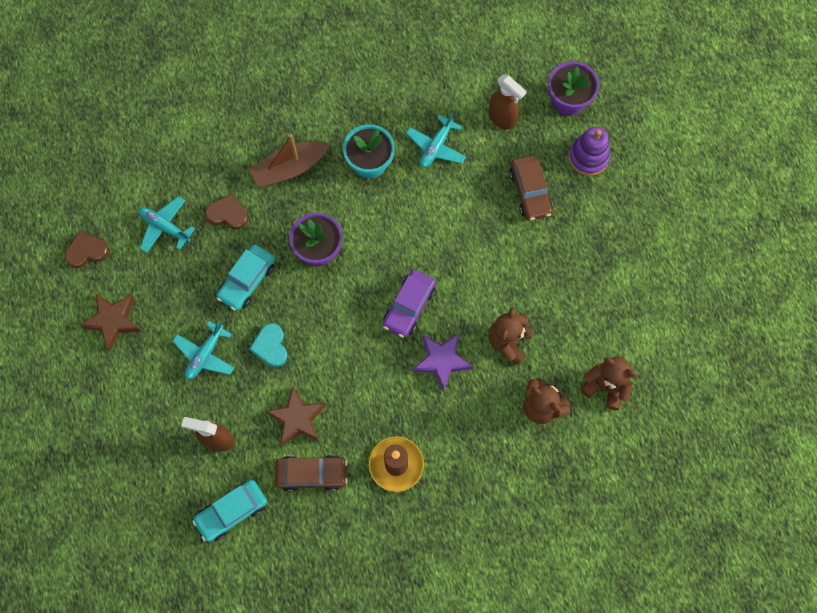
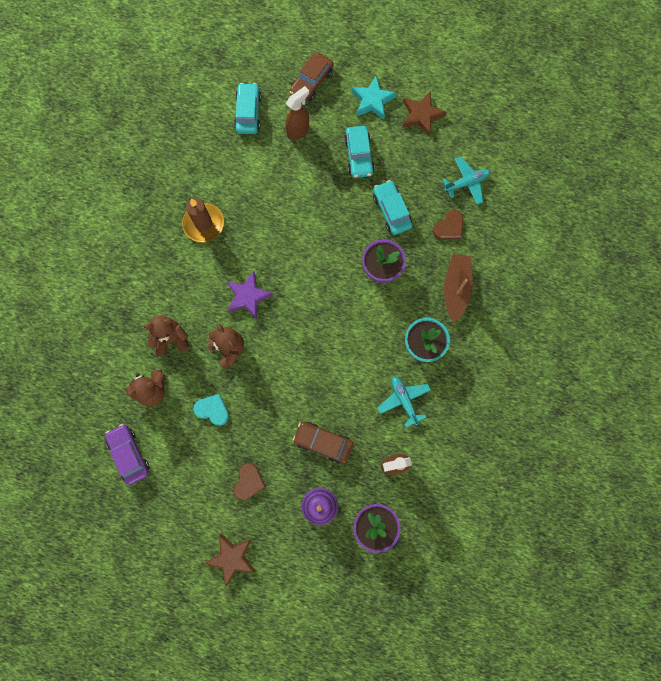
camera: 125 degrees right, 5 degrees up
brown heart [65,231,109,268] -> brown heart moved to [233,463,266,500]
turquoise plane [173,321,235,380] -> turquoise car [344,126,375,178]
turquoise heart [250,323,287,367] -> turquoise heart moved to [193,394,229,426]
brown star [265,386,326,446] -> brown star moved to [204,534,255,587]
brown car [275,455,348,492] -> brown car moved to [290,53,334,102]
purple car [383,269,436,338] -> purple car moved to [105,424,150,485]
none -> turquoise star [352,76,396,120]

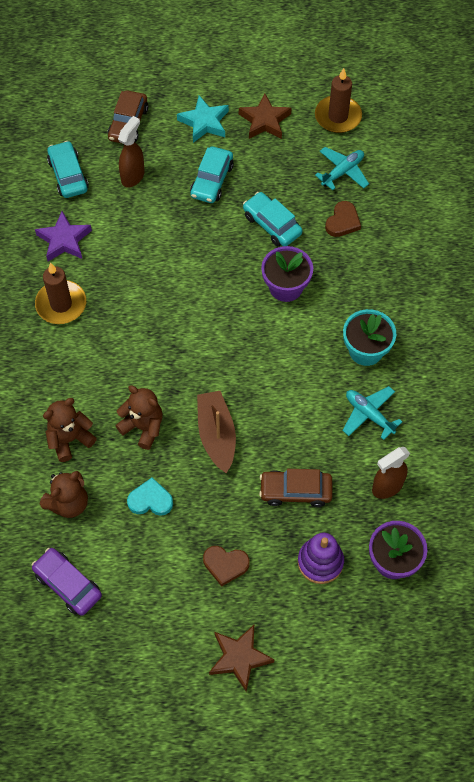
camera: 20 degrees left, 15 degrees down
purple star [226,271,273,319] -> purple star moved to [35,211,92,262]
brown heart [233,463,266,500] -> brown heart turned 105 degrees clockwise [203,546,249,587]
turquoise car [344,126,375,178] -> turquoise car turned 45 degrees clockwise [190,147,234,203]
brown boat [444,254,473,323] -> brown boat moved to [197,391,236,473]
none -> brown candle [315,68,362,133]

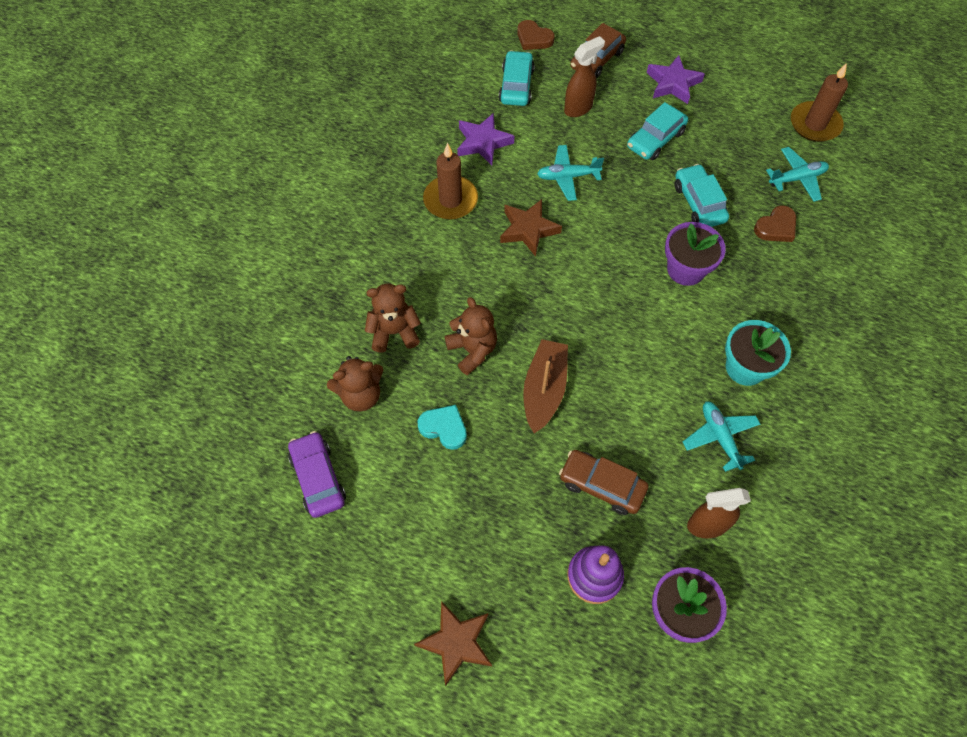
camera: 25 degrees right, 0 degrees up
turquoise star [177,95,229,143] -> purple star [646,55,705,104]
brown heart [203,546,249,587] -> brown heart moved to [517,20,555,50]
brown star [239,93,292,139] -> brown star moved to [500,199,562,257]
none -> turquoise plane [537,145,604,201]

